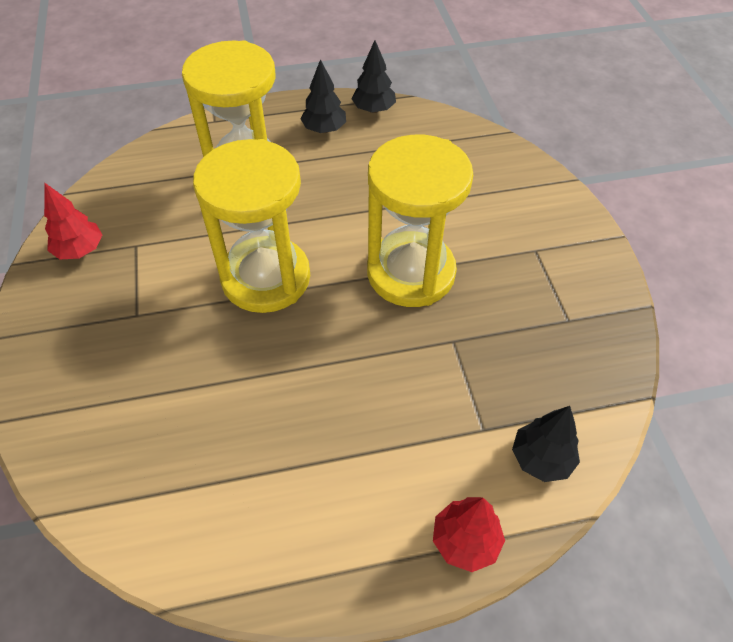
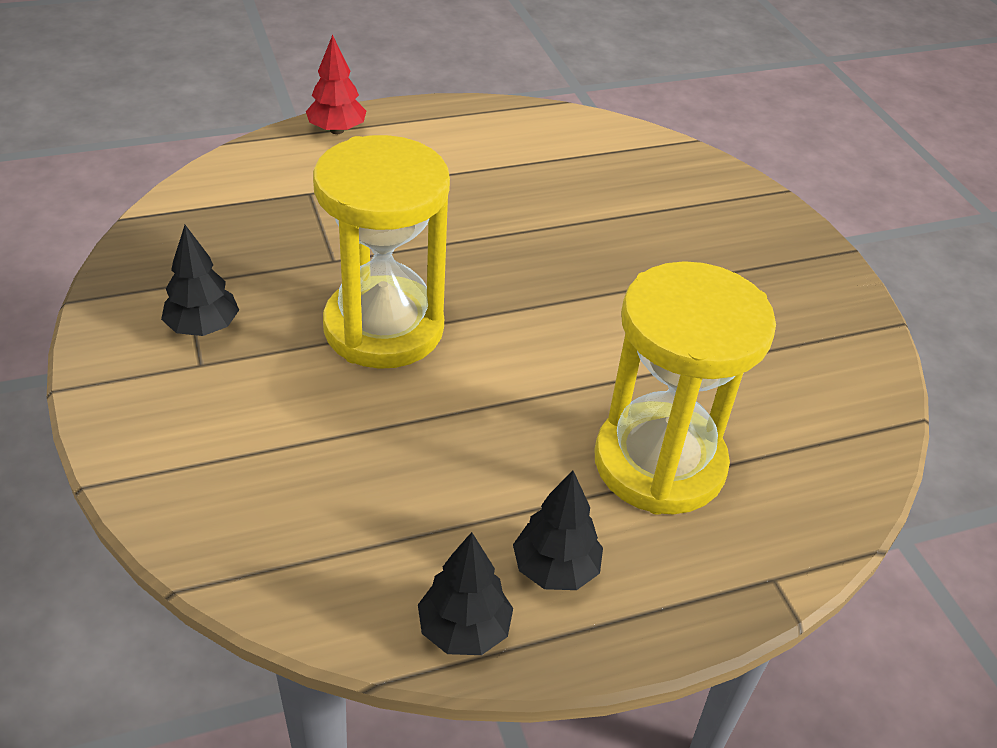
camera: 170 degrees right, 10 degrees down
red tree [44,183,102,259] -> none
yellow hourglass [193,139,310,313] -> none
black tree [512,406,580,482] -> black tree moved to [161,225,239,336]

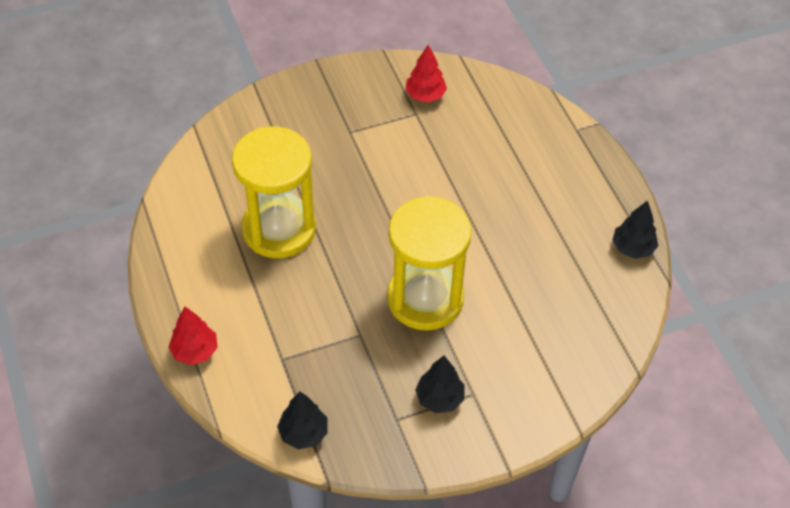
camera: 90 degrees left, 10 degrees up
black tree [513,471,603,590] -> black tree moved to [277,391,328,449]
yellow hourglass [595,261,776,515] -> yellow hourglass moved to [232,126,316,258]
none -> red tree [405,45,447,102]

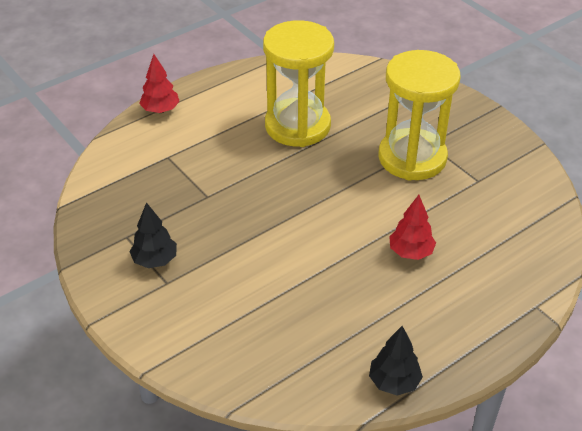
camera: 75 degrees right, 10 degrees down
black tree [277,391,328,449] -> none
yellow hourglass [387,196,472,331] -> yellow hourglass moved to [379,50,461,181]
red tree [405,45,447,102] -> red tree moved to [389,195,436,260]

